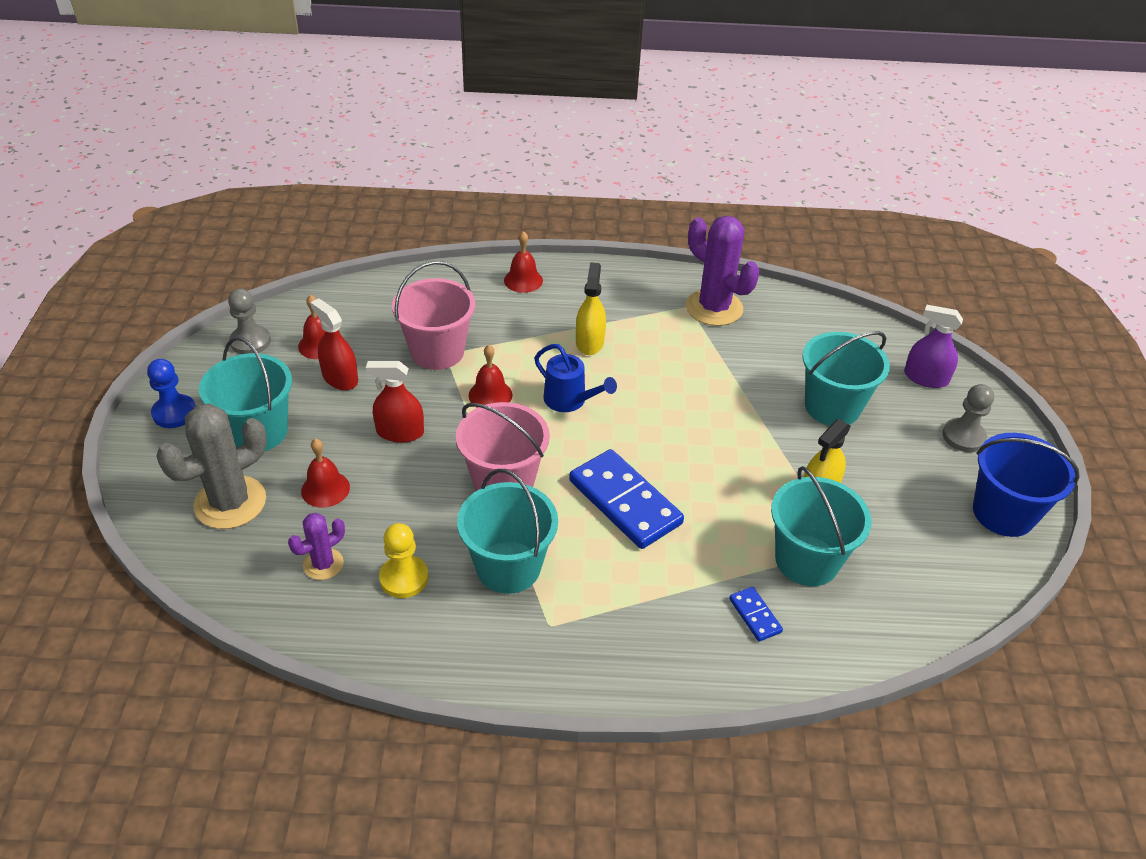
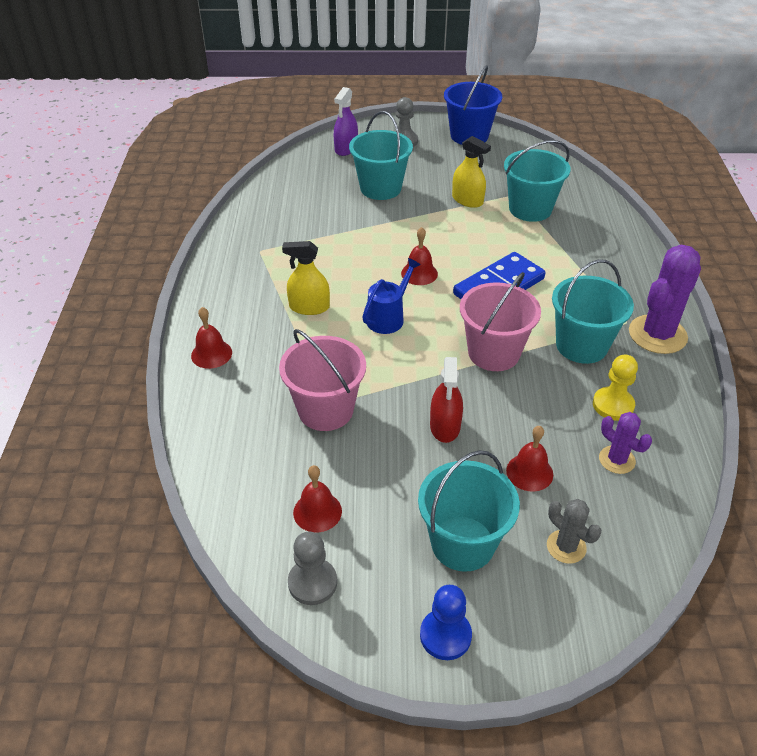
camera: 90 degrees left, 0 degrees up
grey cactus [156,403,267,529] -> grey cactus [547,499,601,564], size x0.54
red spray bottle [310,298,358,390] -> none
red bell [469,345,512,408] -> red bell moved to [401,227,438,285]
purple cactus [686,216,759,326] -> purple cactus moved to [629,245,701,354]
blue domino [729,587,783,642] -> none

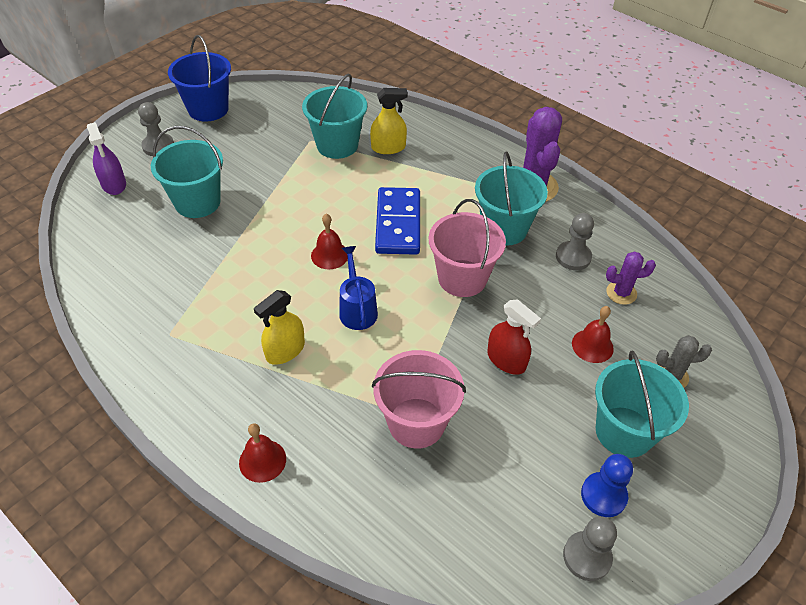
camera: 50 degrees left, 5 degrees up
red bell [293,465,342,533] -> none
blue pawn [420,585,472,660] -> blue pawn moved to [581,454,633,517]
yellow spray bottle [452,136,491,208] -> yellow spray bottle moved to [370,88,408,154]
yellow pawn [593,354,638,421] -> grey pawn [556,213,594,270]

